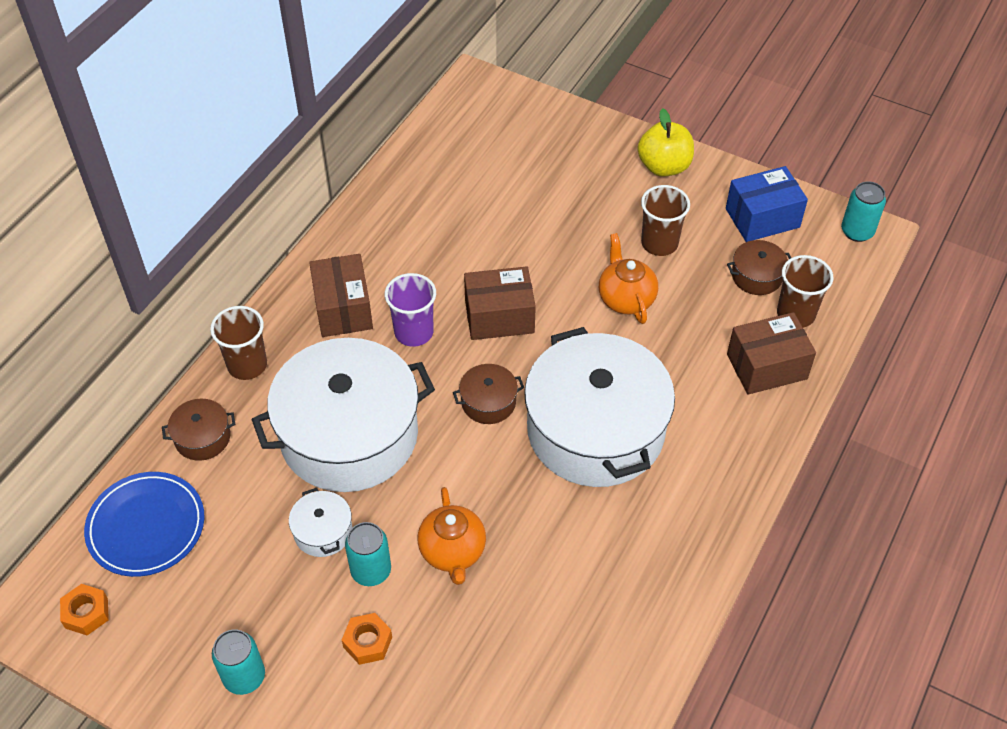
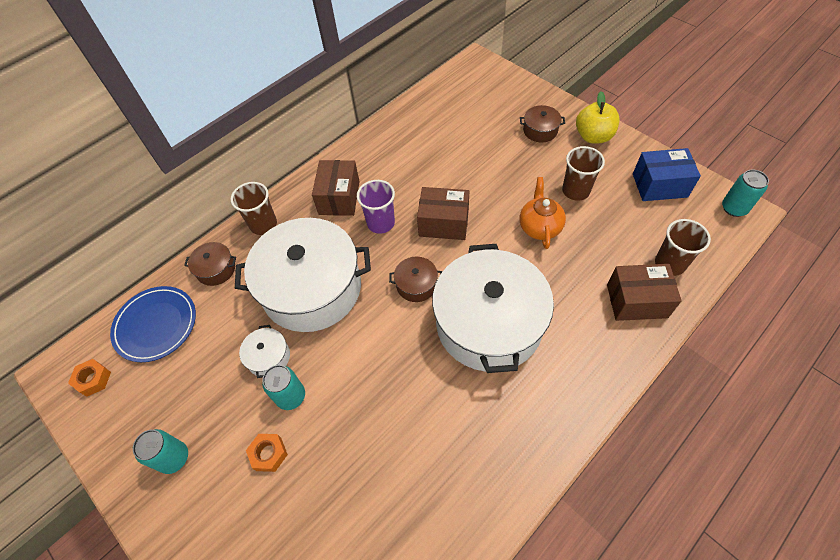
camera: 20 degrees right, 5 degrees up
orange teapot [418,487,486,585] -> none
brown pot [727,240,791,295] -> brown pot moved to [520,105,565,143]

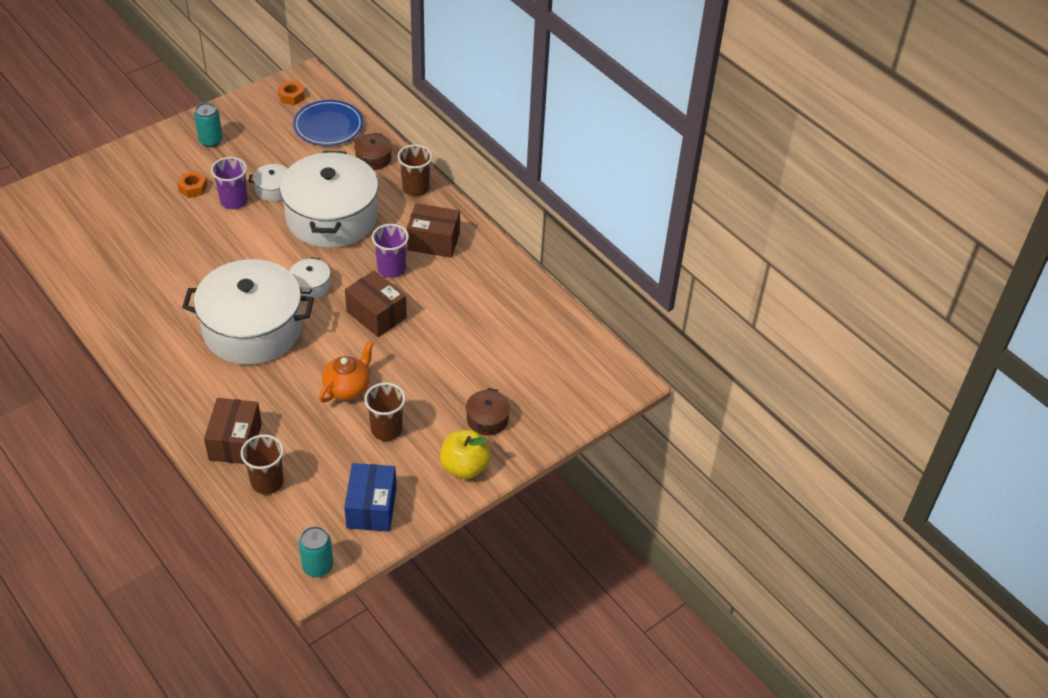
camera: 90 degrees right, 10 degrees down
turquoise can [262,365,305,410] -> purple cup [211,157,248,209]
brown pot [389,257,442,302] -> white pot [290,257,331,299]
brown box [417,187,469,240] -> brown box turned 60 degrees counterclockwise [345,271,407,337]
orange teapot [520,177,566,249] -> orange teapot turned 60 degrees counterclockwise [319,341,374,403]

